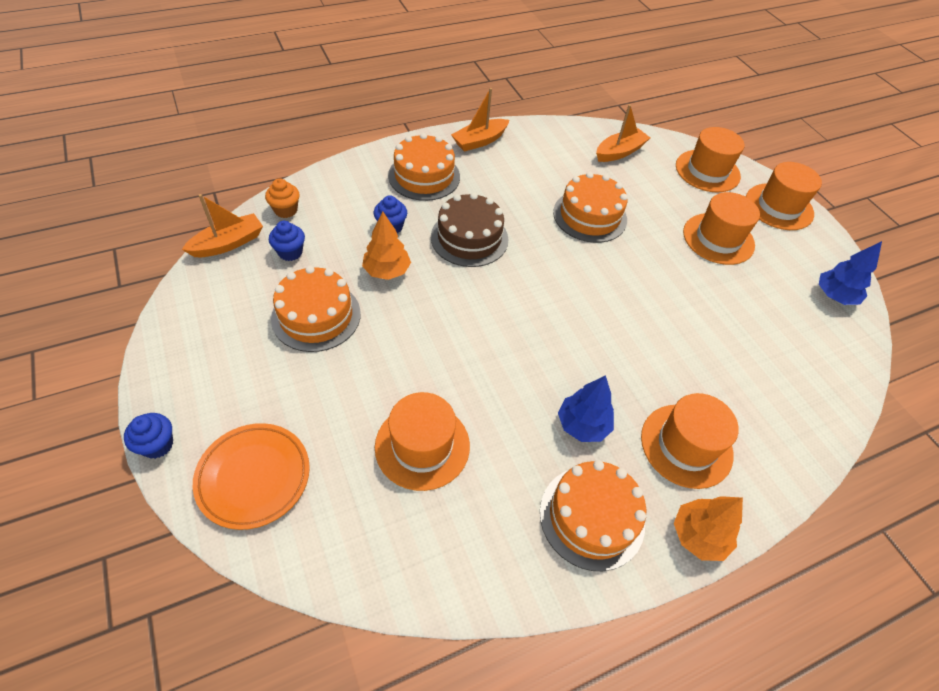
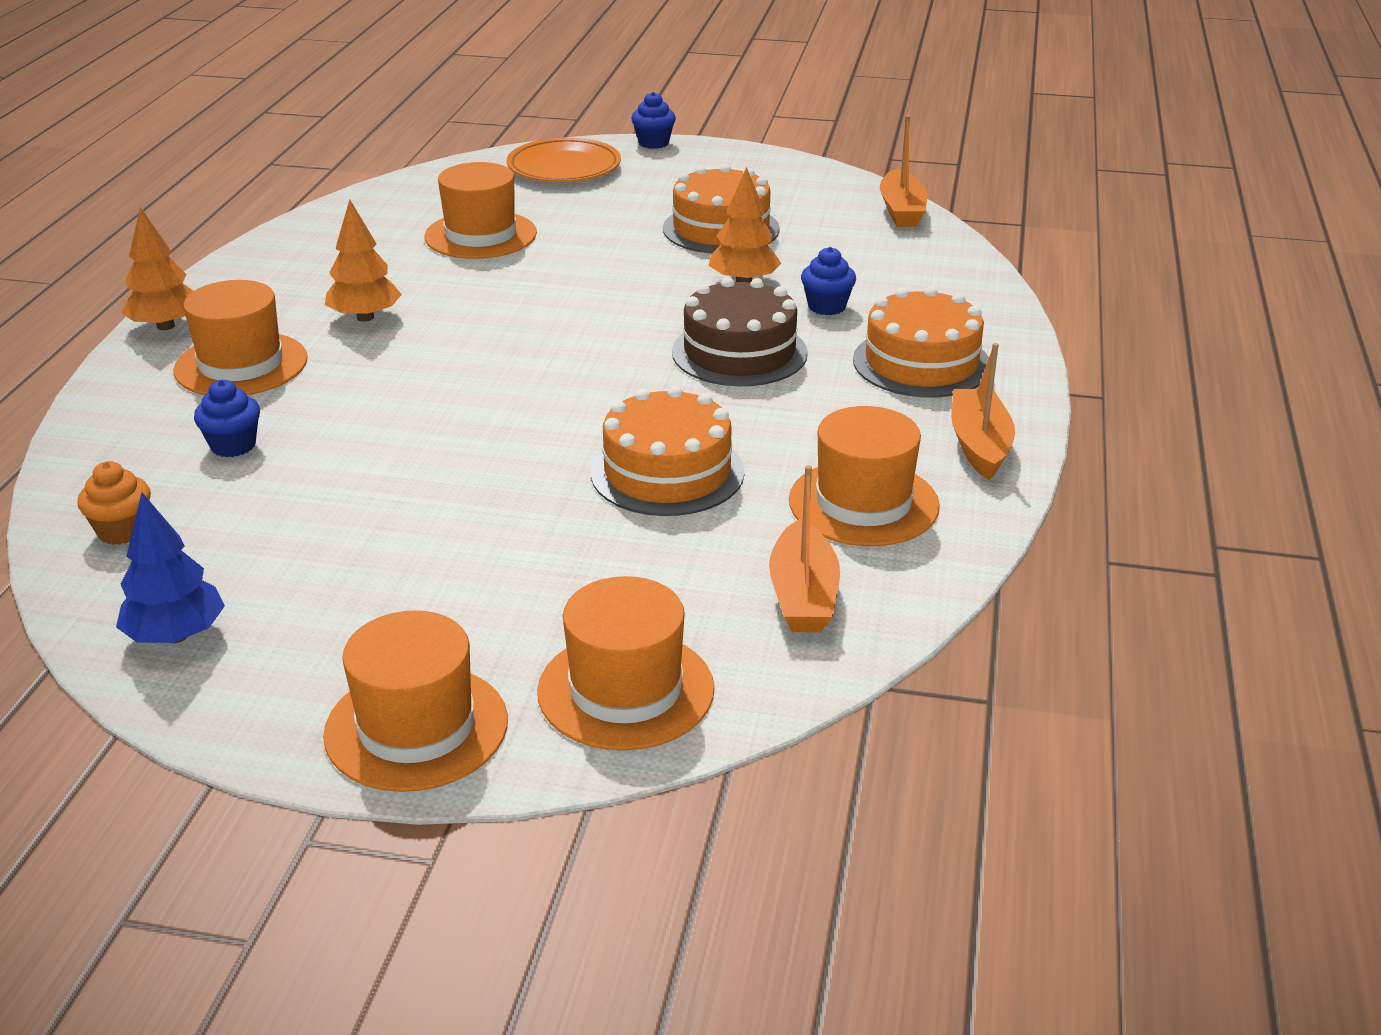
camera: 130 degrees right, 20 degrees down
orange cupcake [265,178,300,218] -> orange cupcake moved to [78,461,151,545]
blue cupcake [269,221,305,261] -> blue cupcake moved to [194,380,260,457]
orange cake [540,460,646,571] -> none
blue tree [558,375,614,442] -> orange tree [325,200,402,322]
orange hat [683,192,760,265] -> orange hat moved to [789,406,940,546]

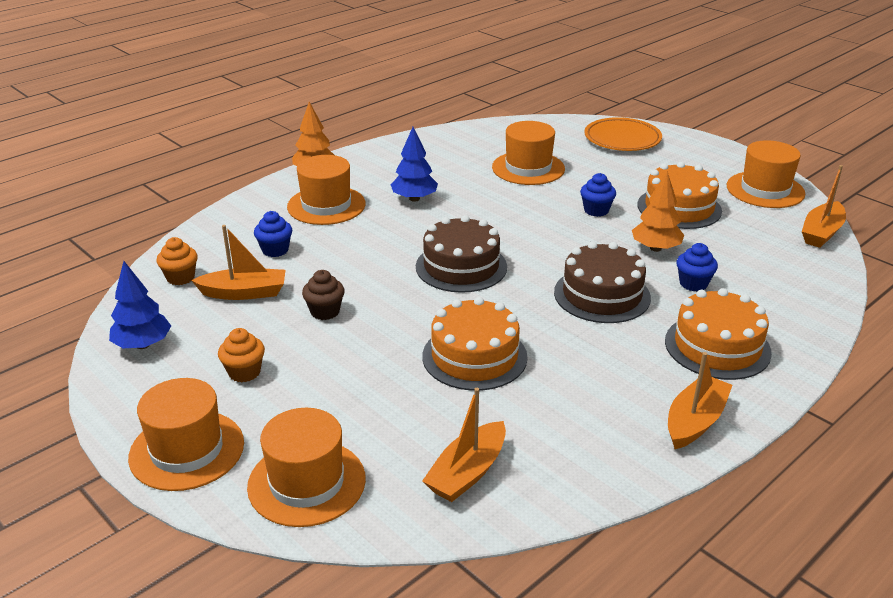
camera: 35 degrees right, 0 degrees up
orange tree [325,200,402,322] -> blue tree [391,127,438,202]
blue cupcake [631,92,676,149] -> blue cupcake moved to [580,173,616,217]
orange hat [789,406,940,546] -> orange hat moved to [727,140,805,208]
none -> orange boat [191,225,286,300]
none -> orange cupcake [218,328,265,382]
none -> brown cupcake [302,270,345,320]
none -> brown cake [416,215,507,293]

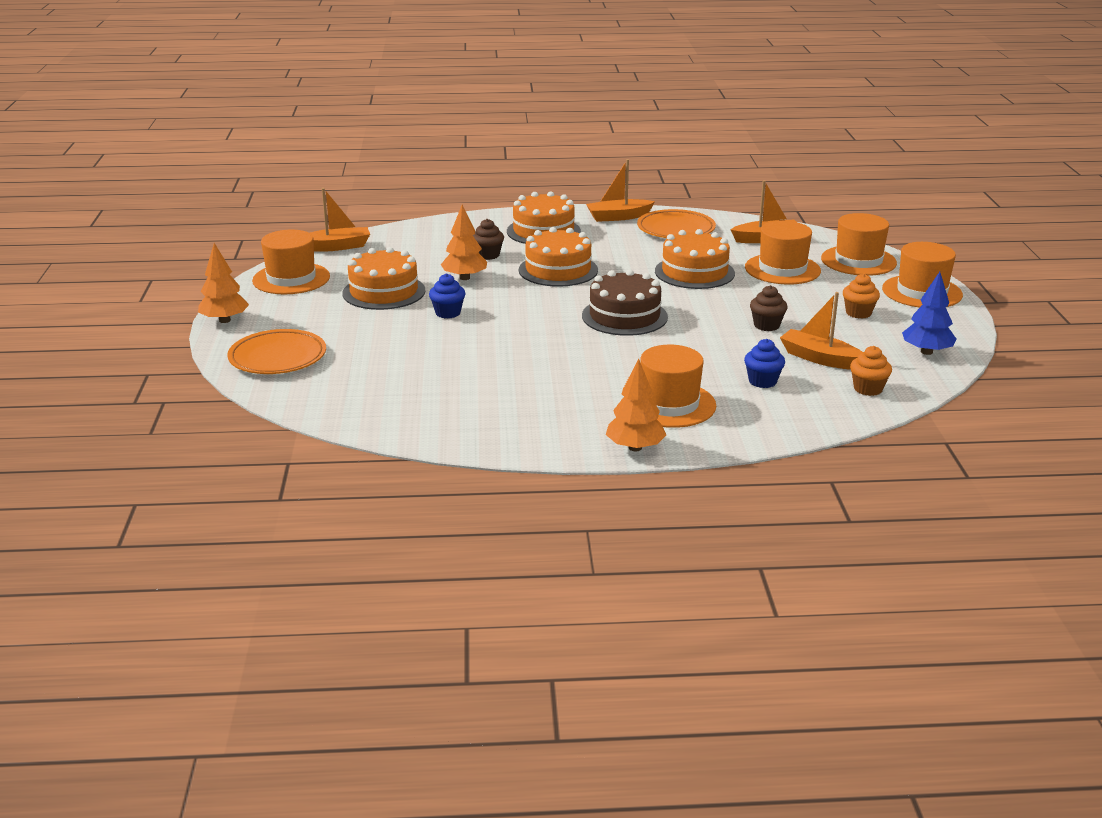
camera: 140 degrees left, 5 degrees down
blue tree [391,127,438,202] -> none
orange hat [492,121,565,185] -> orange hat moved to [745,221,821,284]
brown cake [554,241,651,323] -> orange cake [519,227,598,287]
blue cupcake [677,243,718,291] -> brown cupcake [473,219,504,260]
none -> orange tree [198,243,249,323]
none -> orange plate [637,209,716,238]

